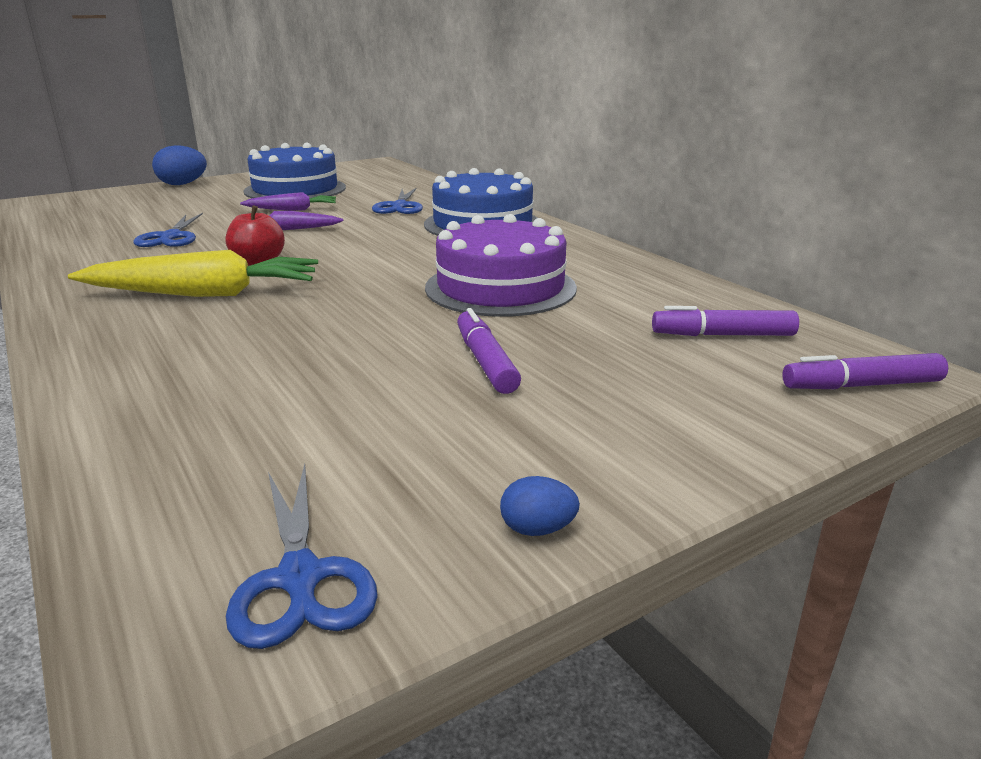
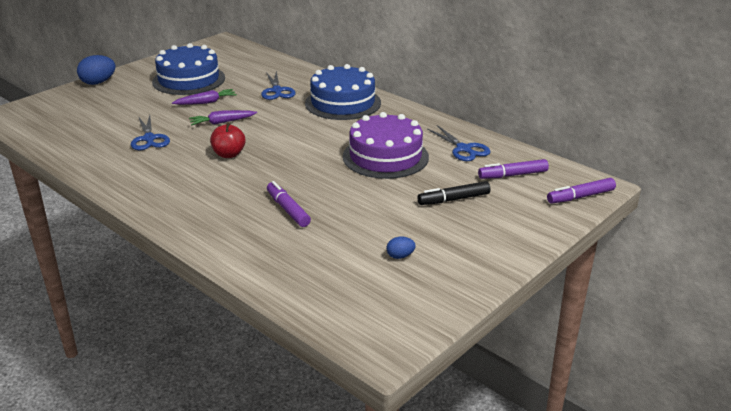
camera: 15 degrees left, 5 degrees up
yellow carrot [68,250,318,297] -> none
blue scissors [226,464,378,649] -> blue scissors moved to [427,125,491,161]
purple marker [457,308,521,394] -> purple marker moved to [267,181,311,227]
blue egg [500,476,580,536] -> blue egg moved to [386,237,416,259]
none -> black marker [418,181,490,205]

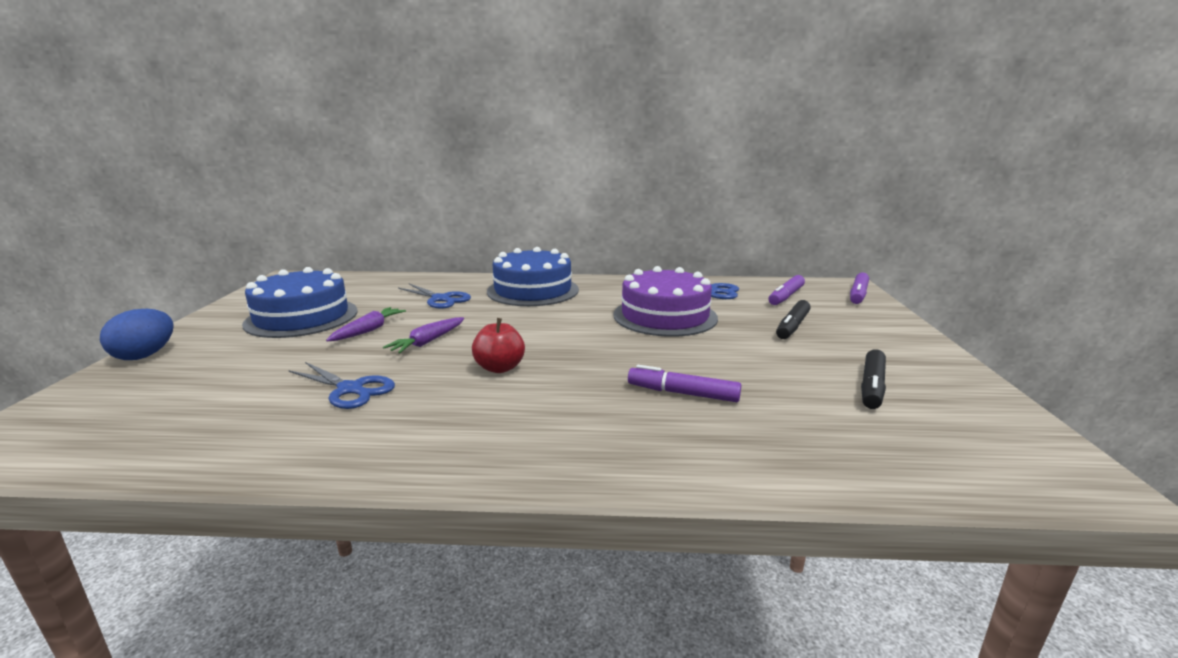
camera: 40 degrees left, 10 degrees down
blue egg [386,237,416,259] -> black marker [861,349,886,409]

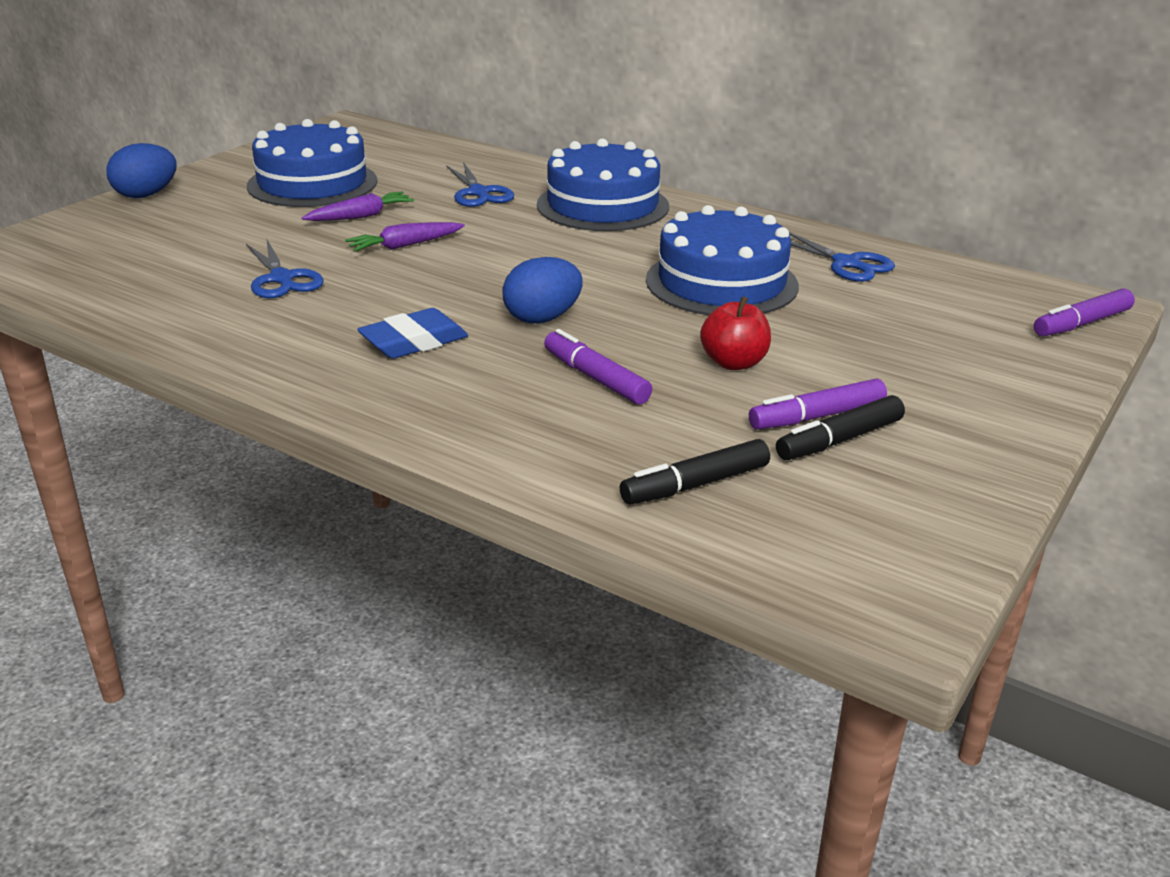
camera: 30 degrees right, 10 degrees up
red apple [472,318,525,373] -> red apple moved to [700,296,771,370]
purple cake [613,266,718,337] -> blue cake [646,205,799,315]
purple marker [768,275,805,305] -> purple marker moved to [749,378,887,430]
black marker [776,300,811,339] -> black marker moved to [620,439,770,505]
none -> blue eraser [357,308,468,359]
none -> blue egg [502,257,583,324]

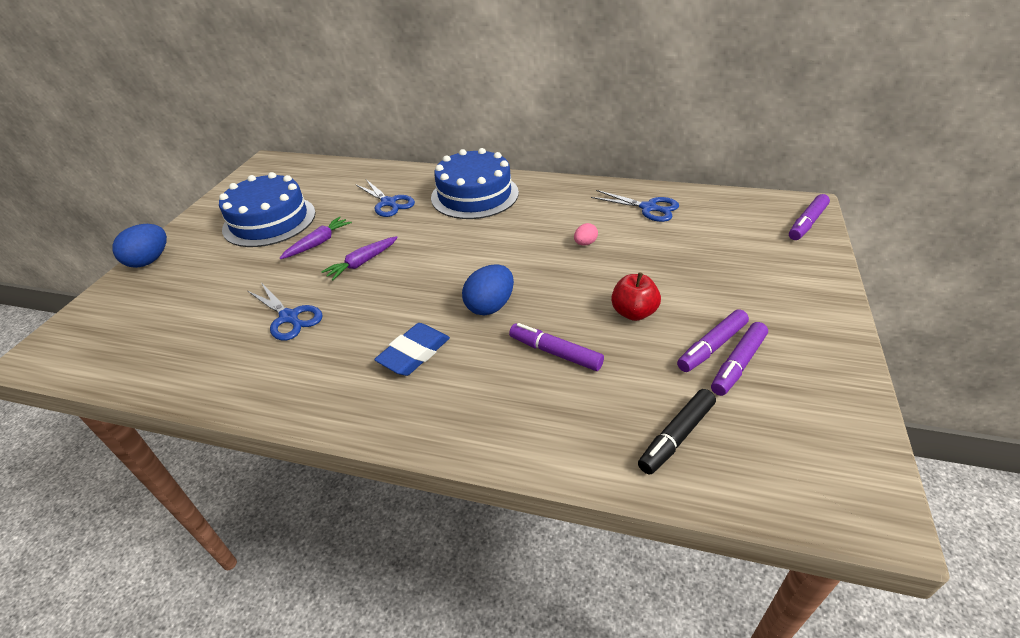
camera: 15 degrees left, 10 degrees up
blue cake [646,205,799,315] -> pink egg [574,223,598,245]
black marker [776,395,905,460] -> purple marker [711,322,768,396]

